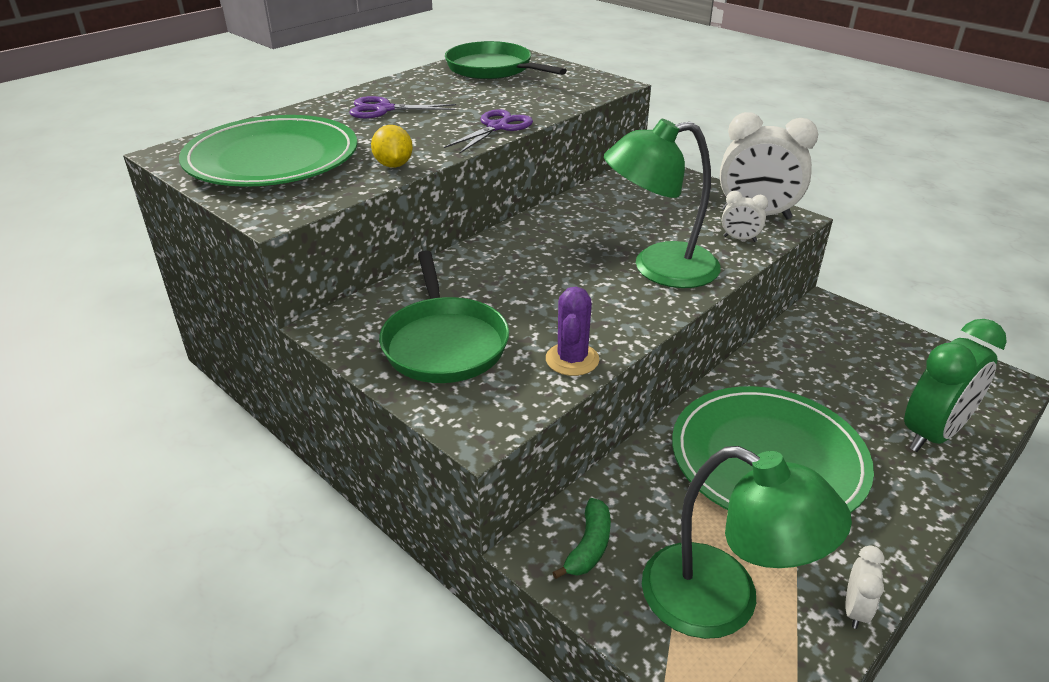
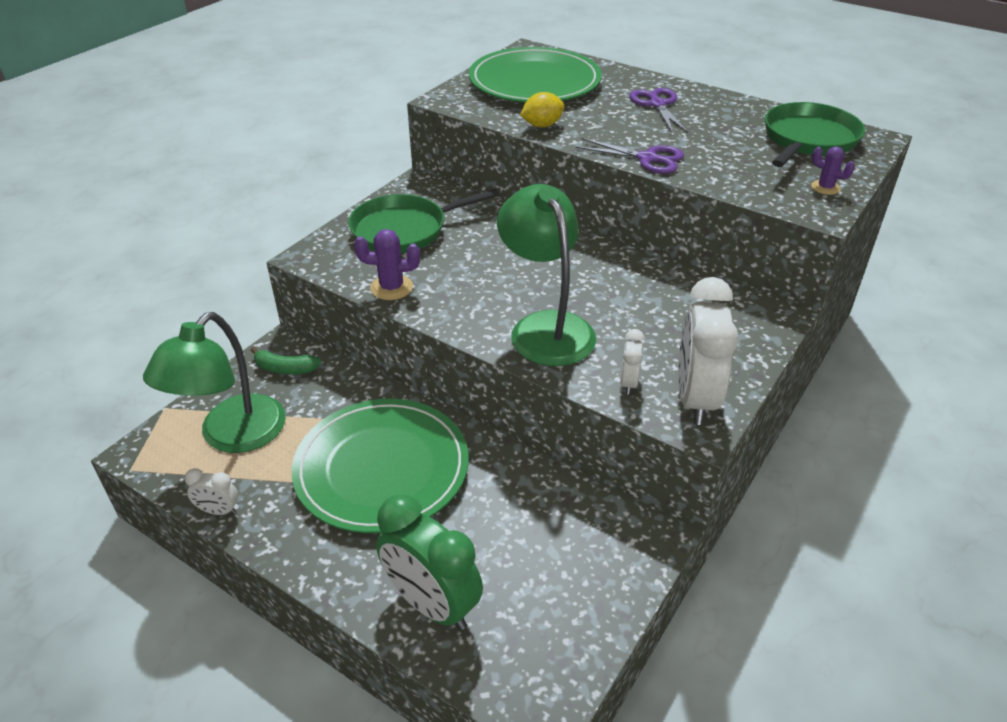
camera: 80 degrees right, 5 degrees up
none -> purple cactus [811,146,855,195]

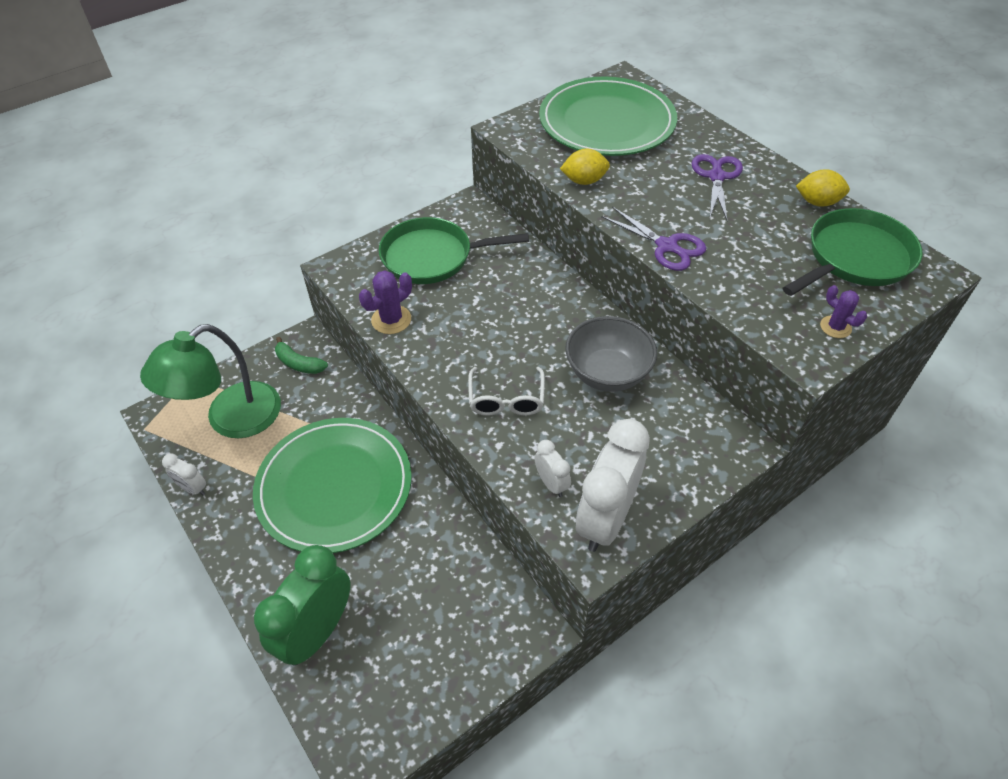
camera: 20 degrees right, 10 degrees up
purple cactus [354,229,420,300] -> purple cactus turned 60 degrees counterclockwise [359,271,412,334]
green clock [376,494,483,630] -> green clock turned 60 degrees clockwise [254,545,350,666]
green lamp [497,184,596,366] -> white glasses [468,367,545,416]
white clock [620,329,644,395] -> white clock turned 120 degrees clockwise [534,440,571,497]
none -> grey bowl [565,316,657,392]
none -> yellow lemon [796,169,850,207]

